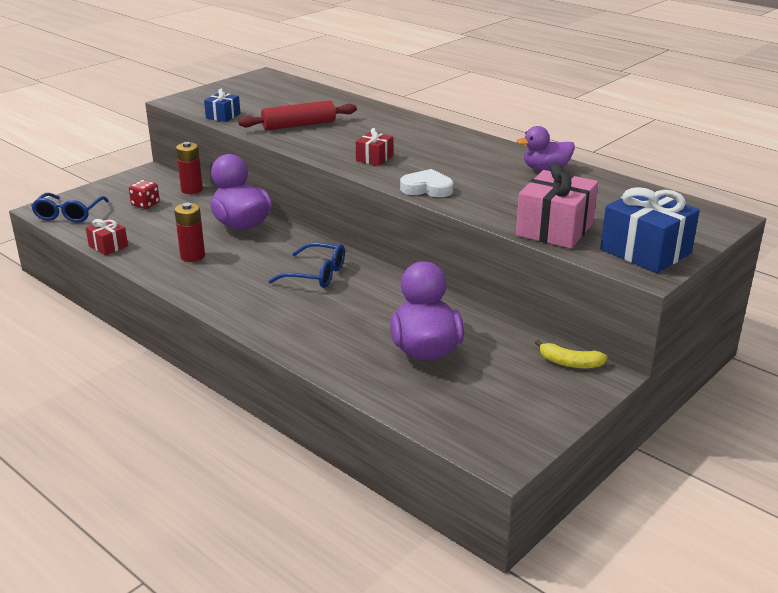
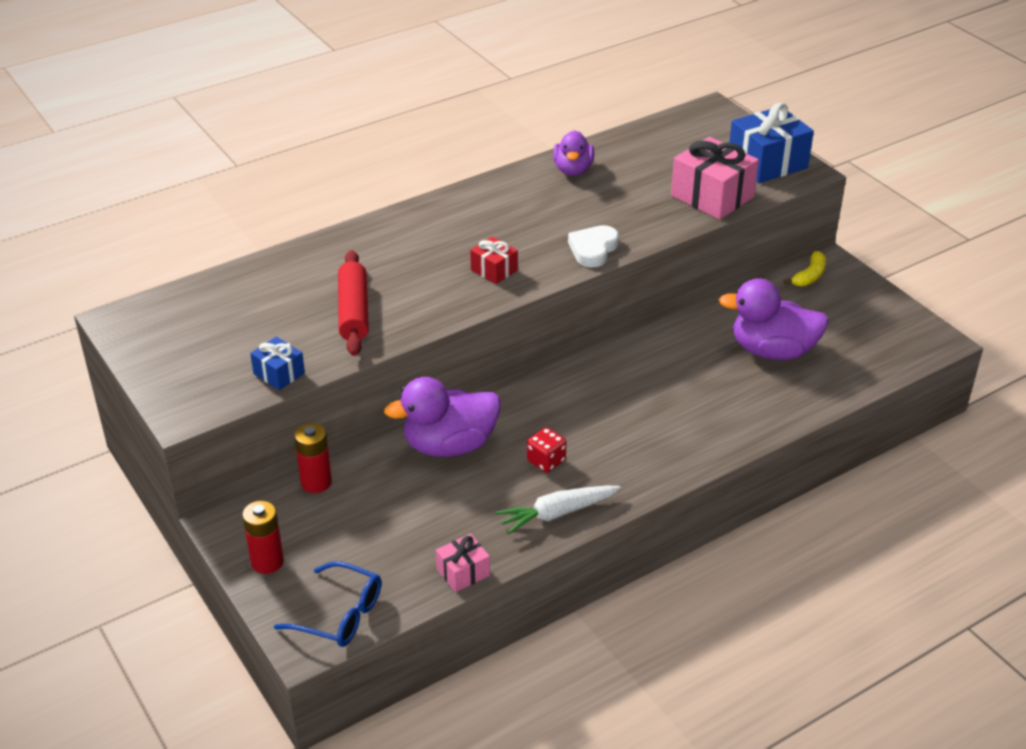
camera: 75 degrees left, 10 degrees up
red gift [85,219,128,255] -> pink gift [436,534,490,592]
red dice [129,180,160,209] -> red dice moved to [527,427,566,473]
red battery [174,203,205,262] -> red battery moved to [242,501,284,574]
blue glasses [268,243,345,288] -> none
none -> white carrot [496,486,621,535]

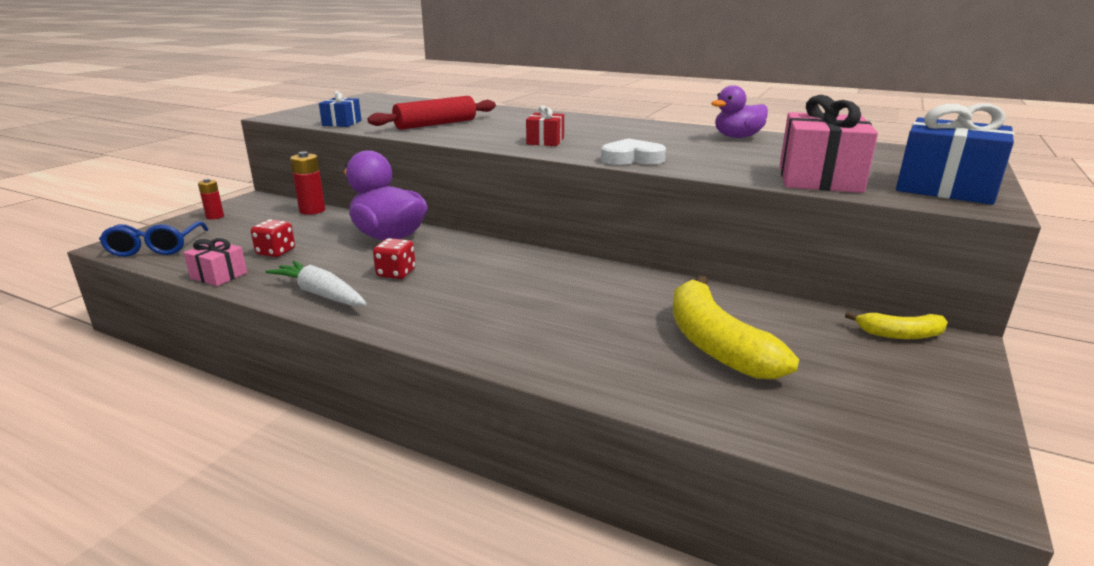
camera: 60 degrees right, 15 degrees down
red battery [242,501,284,574] -> red battery [198,179,224,220], size x0.64
purple duck [719,278,829,360] -> yellow banana [673,275,799,379]
none -> red dice [251,219,295,257]

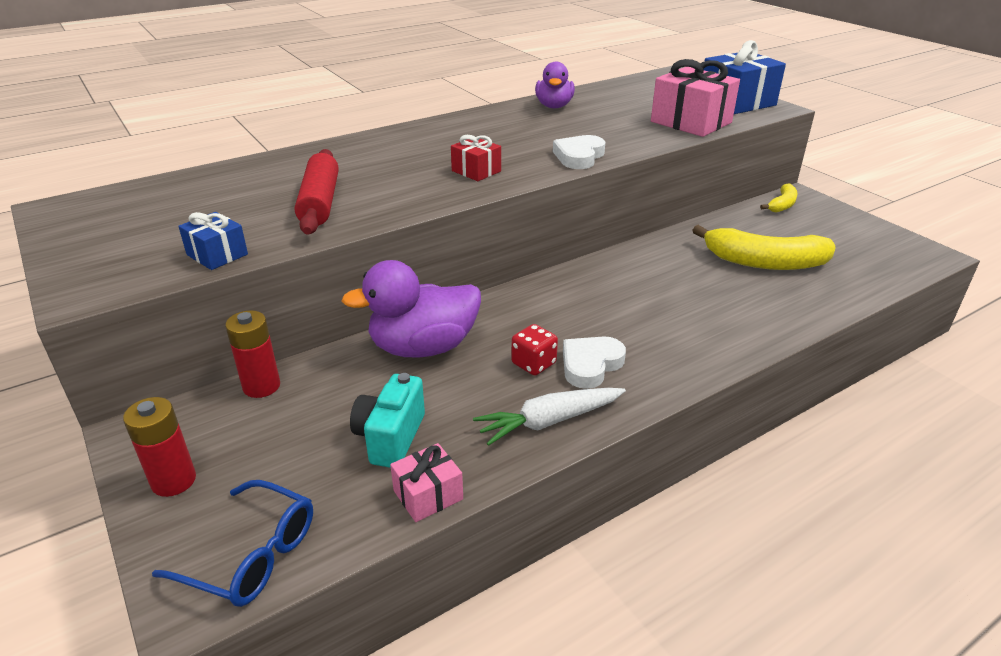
camera: 60 degrees left, 10 degrees up
red battery [198,179,224,220] -> red battery [123,397,196,497], size x1.57
red dice [251,219,295,257] -> turquoise camera [350,373,425,468]
none -> white heart [563,336,626,389]

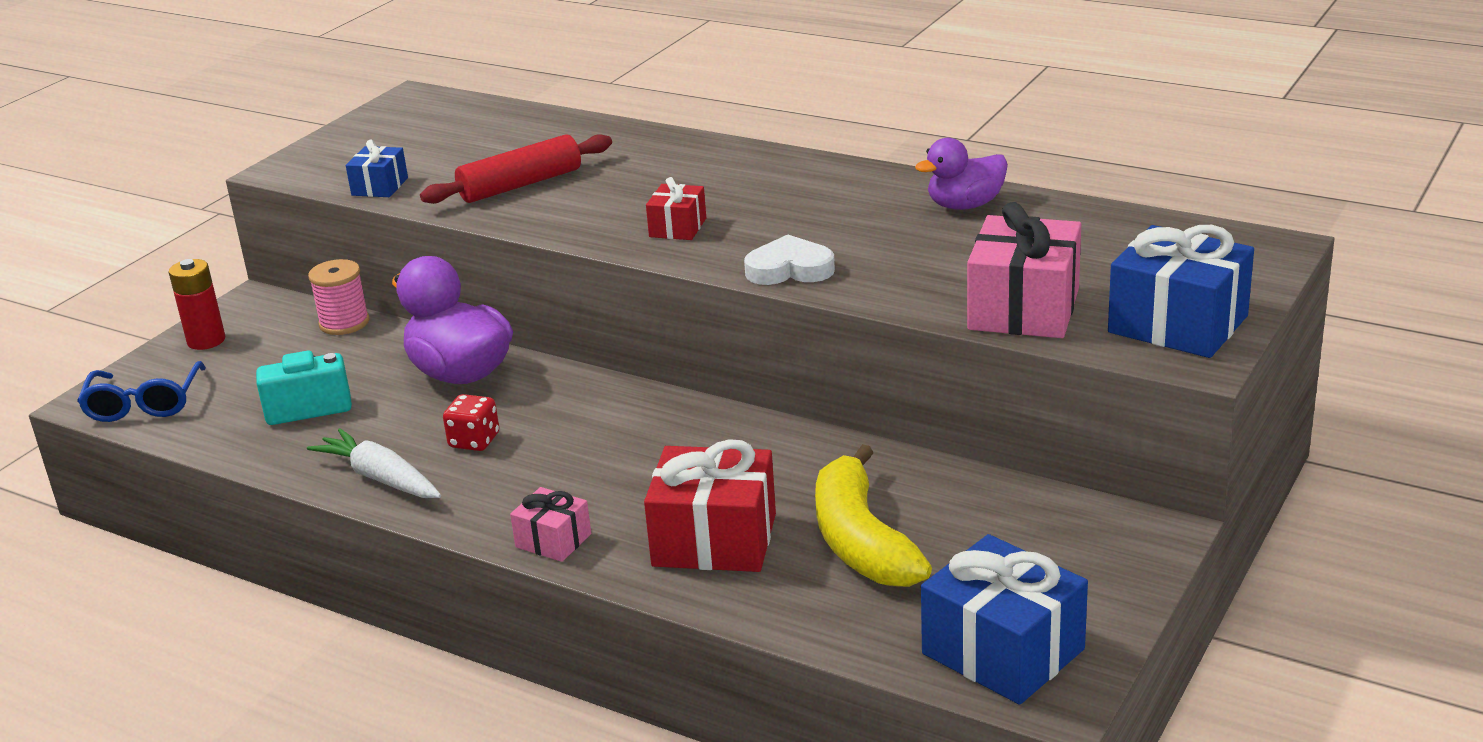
camera: 65 degrees right, 5 degrees down
red battery [225,310,280,398] -> pink spool [308,259,370,335]
pink gift [390,443,463,522] -> pink gift moved to [510,487,591,562]
white heart [563,336,626,389] -> none
yellow banana [760,183,798,213] -> none
none -> red gift [644,439,776,572]
none -> blue gift [921,534,1088,705]

